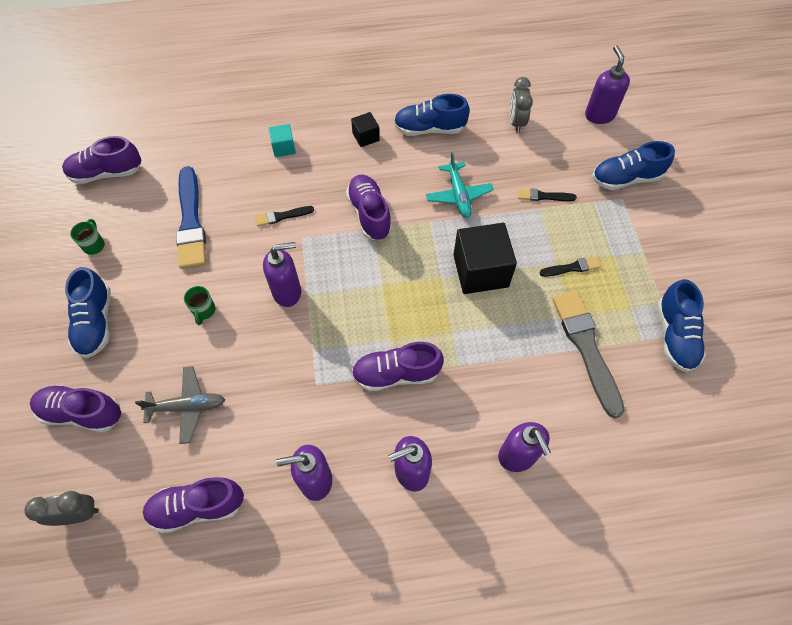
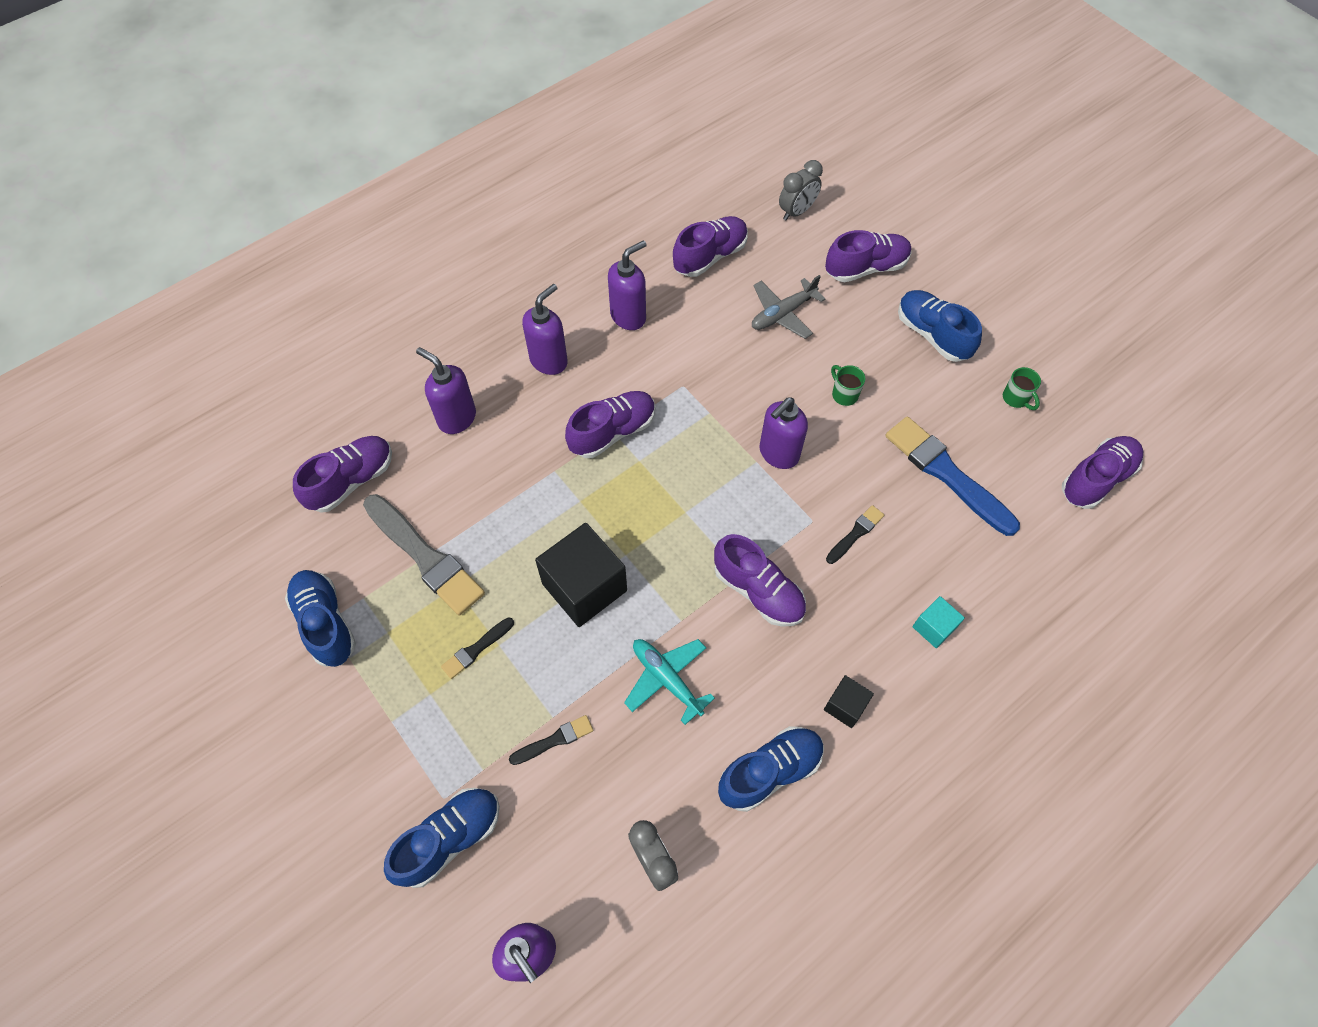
camera: 150 degrees right, 0 degrees up
none -> purple shoe [293,436,392,513]

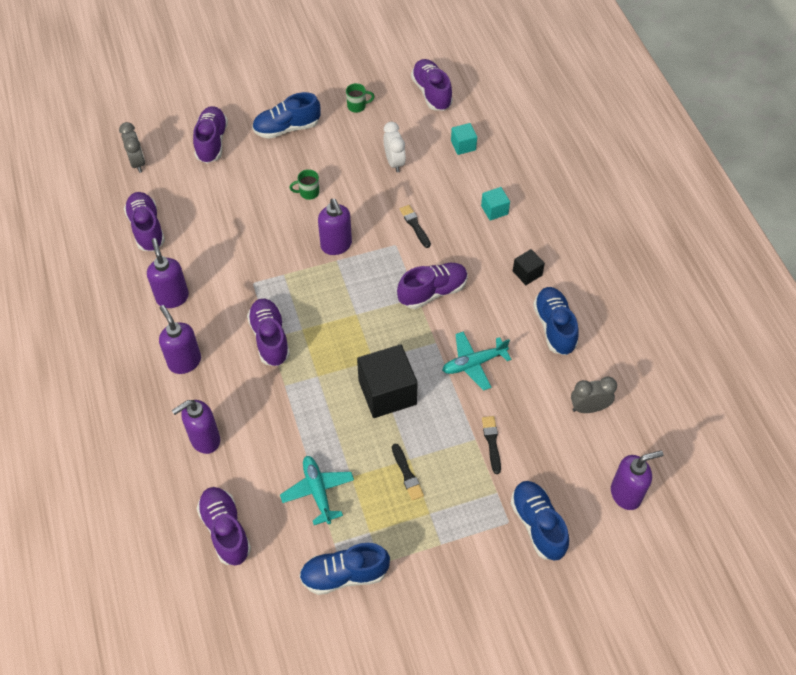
camera: 70 degrees left, 5 degrees down
grey brush [363,494,485,615] -> turquoise plane [280,456,354,525]
grey plane [752,275,825,339] -> none
blue brush [886,416,1020,536] -> white clock [383,122,406,173]
none -> turquoise cube [451,123,477,155]

